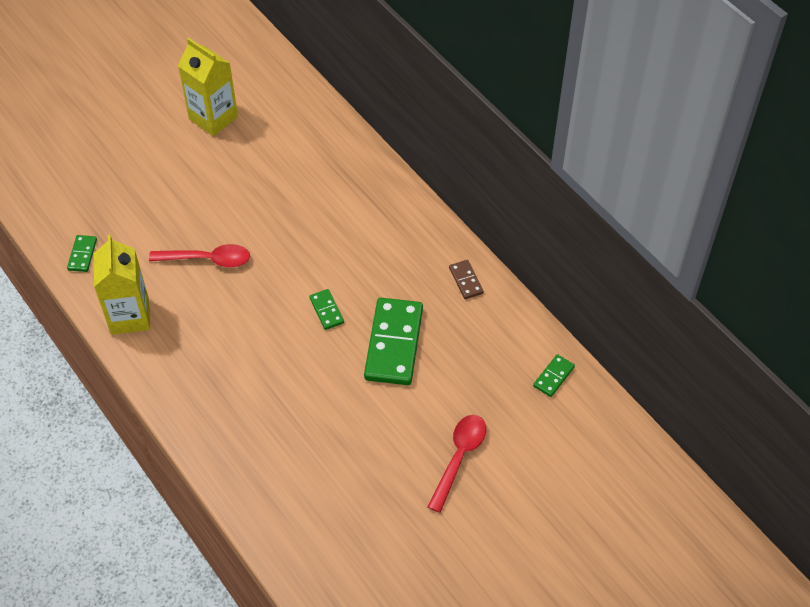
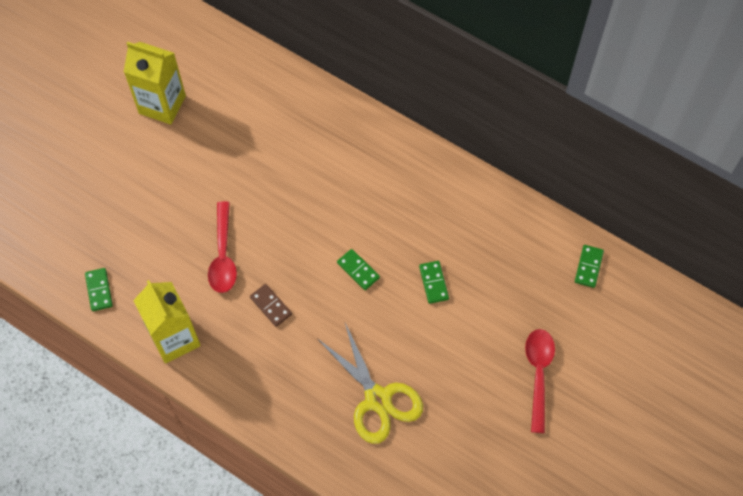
camera: 20 degrees left, 10 degrees up
red spoon [149,244,250,268] -> red spoon turned 105 degrees clockwise [208,201,237,293]
green domino [364,298,423,385] -> green domino [419,261,449,304], size x0.46
brown domino [449,260,484,299] -> brown domino moved to [250,284,292,327]
none -> yellow scissors [318,323,423,444]

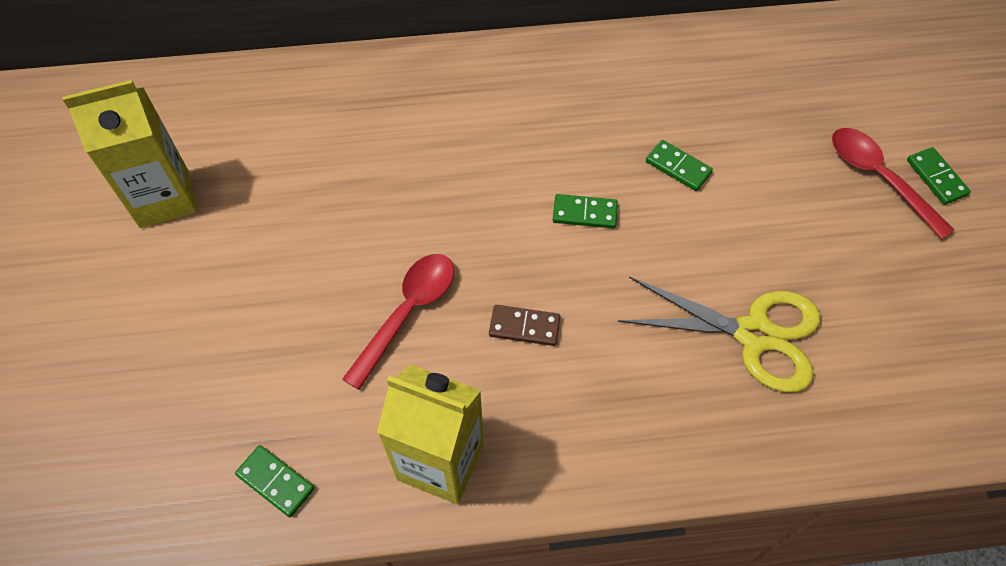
camera: 40 degrees left, 5 degrees down
red spoon [208,201,237,293] -> red spoon turned 105 degrees counterclockwise [342,254,454,390]
green domino [575,245,604,288] -> green domino moved to [907,147,971,205]

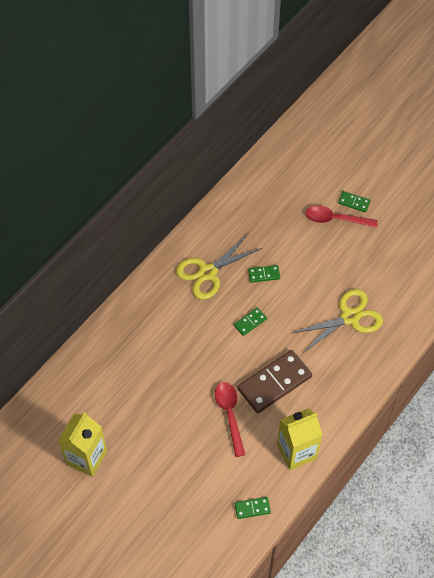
camera: 45 degrees left, 0 degrees up
brown domino [489,305,560,346] -> brown domino [238,350,312,413], size x2.16
none -> yellow scissors [176,234,262,299]

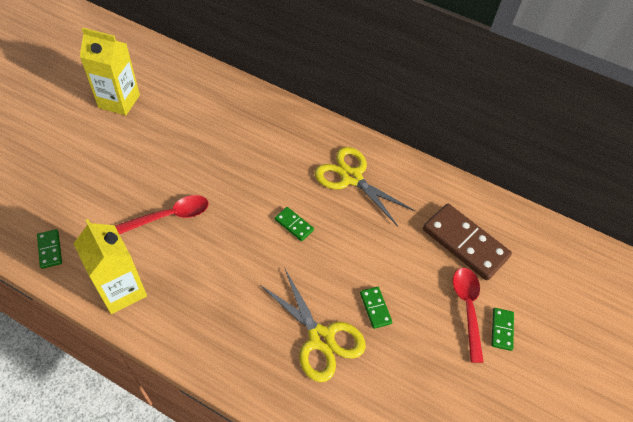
camera: 75 degrees right, 5 degrees down
brown domino [238,350,312,413] -> brown domino moved to [423,204,512,281]
green domino [248,265,280,283] -> green domino moved to [360,287,392,329]

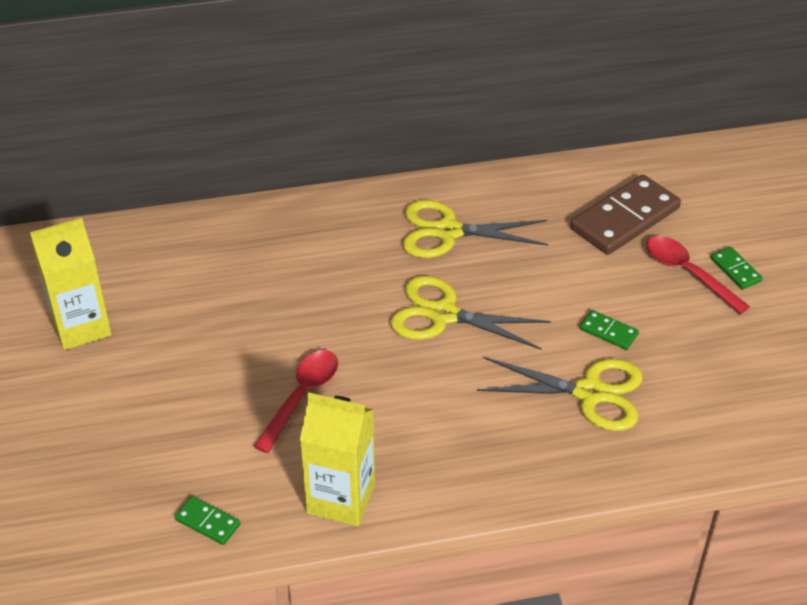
camera: 35 degrees left, 10 degrees down
green domino [275,207,314,241] -> yellow scissors [390,276,551,350]
brown domino [423,204,512,281] -> brown domino turned 45 degrees counterclockwise [570,175,681,255]

